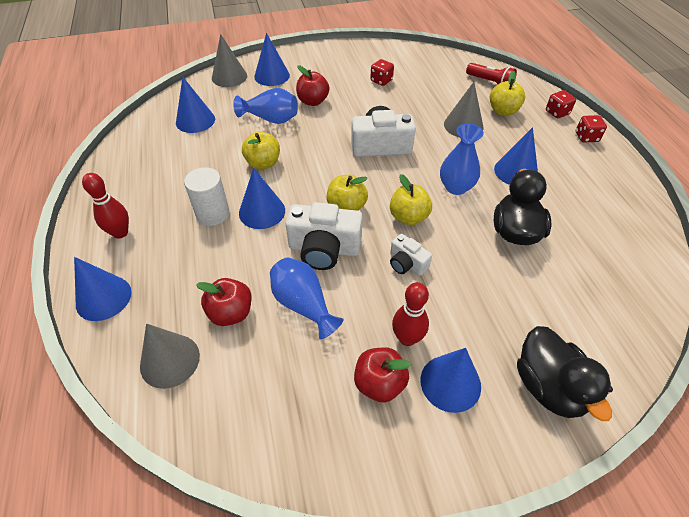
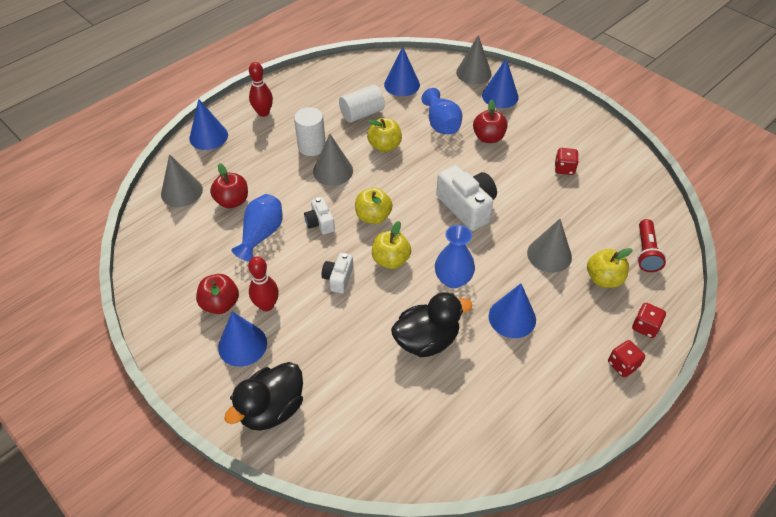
camera: 60 degrees right, 0 degrees up
blue cone [239,168,285,229] -> grey cone [313,134,353,186]
white camera [286,202,363,270] -> white camera [304,197,335,235], size x0.55
none -> white cylinder [339,84,385,123]

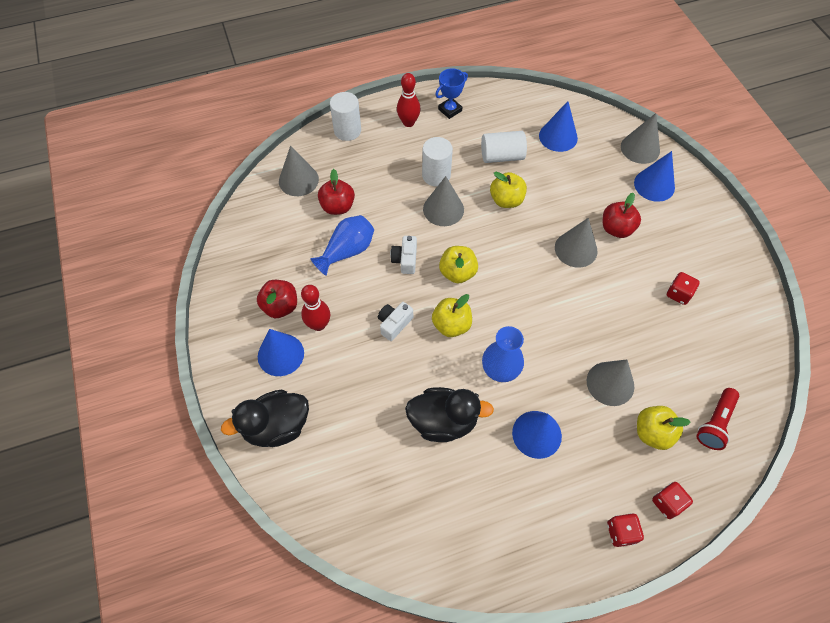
camera: 25 degrees right, 10 degrees up
blue cone [189,99,228,150] -> white cylinder [330,92,361,141]
blue vase [422,88,462,134] -> none
white camera [436,165,497,231] -> none
none -> blue trophy [435,68,468,119]
none -> grey cone [555,218,597,268]

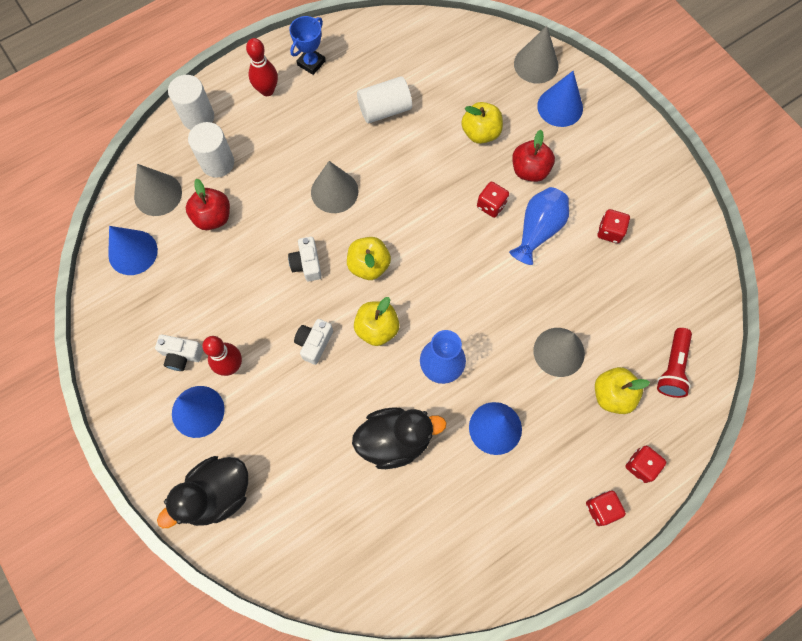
camera: 15 degrees left, 10 degrees up
red apple [257,280,297,318] -> white camera [155,334,203,371]
blue vase [310,215,374,276] -> blue vase moved to [509,187,569,265]
white cylinder [422,137,453,187] -> white cylinder moved to [188,122,234,178]
yellow apple [490,172,527,208] -> yellow apple moved to [461,102,503,144]
blue cone [539,101,578,152] -> blue cone moved to [108,226,158,275]
grey cone [555,218,597,268] -> red dice [477,182,509,218]

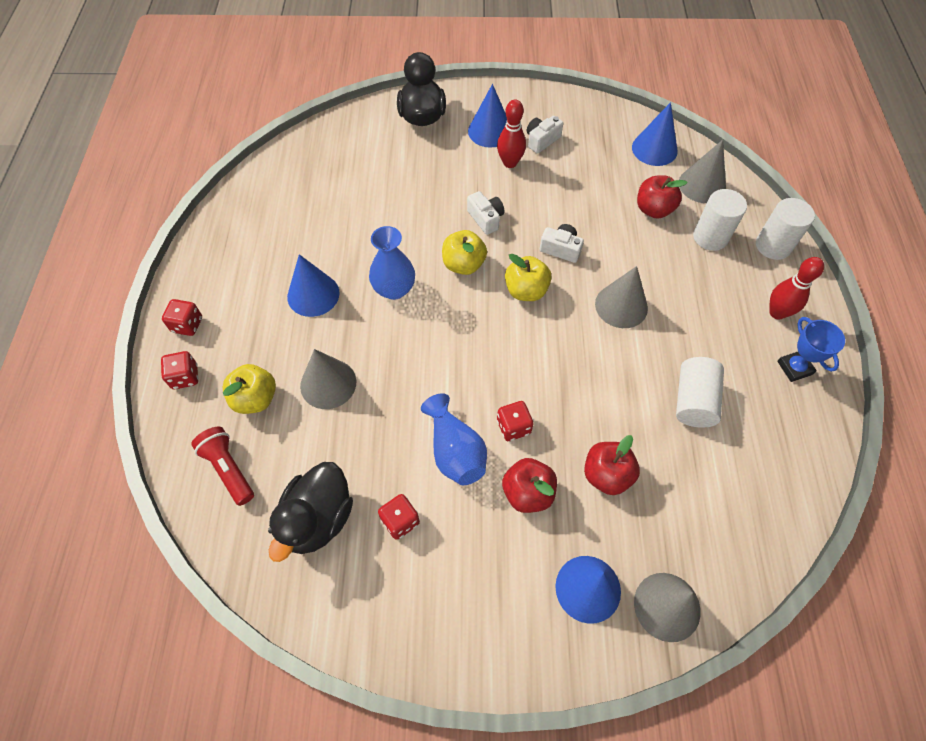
camera: 125 degrees right, 10 degrees down
black duck [352,407,447,469] -> black duck moved to [268,462,353,562]
yellow apple [461,102,503,144] -> red apple [584,435,640,495]

